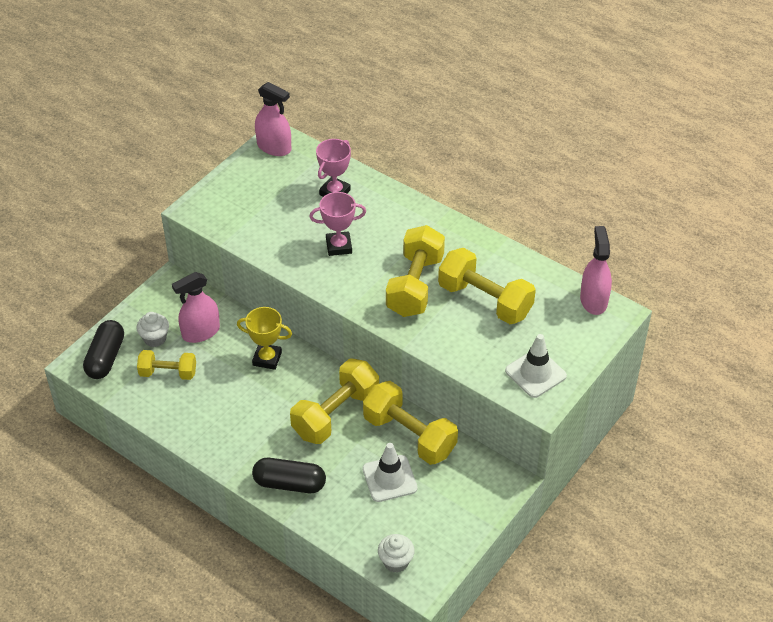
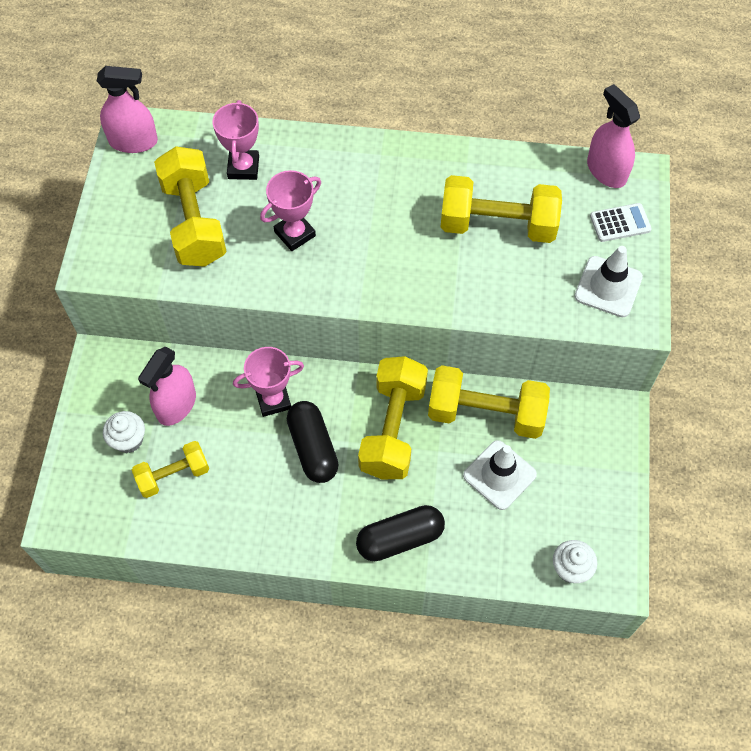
camera: 30 degrees left, 15 degrees up
black capsule [83,320,124,379] -> black capsule moved to [287,401,339,483]
yellow trophy [237,307,292,370] -> pink trophy [233,347,304,417]
yellow dumbbell [386,225,445,317] -> yellow dumbbell moved to [154,146,227,267]
none -> white calculator [590,203,652,242]

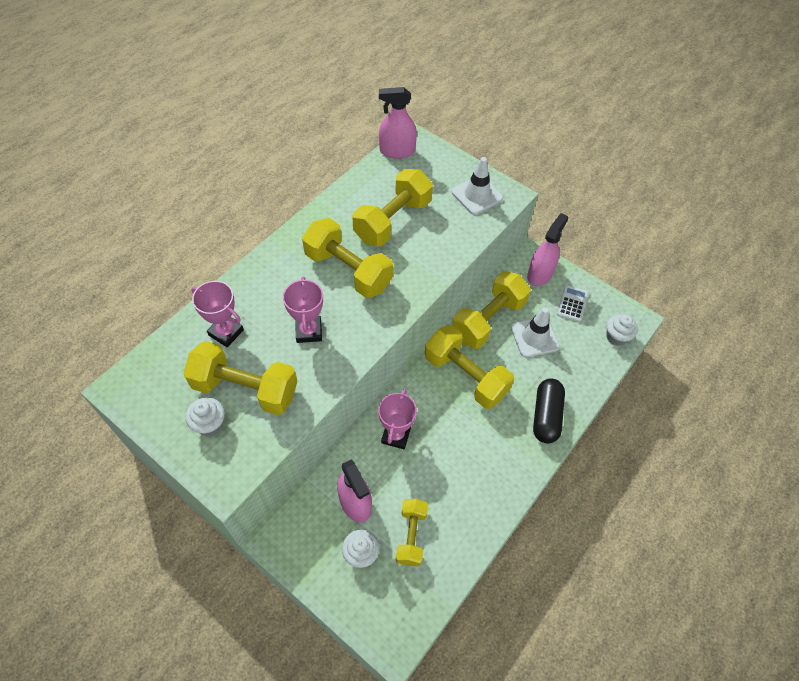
camera: 60 degrees left, 5 degrees down
pink spray bottle [97,66,158,153] -> pink spray bottle moved to [527,213,568,286]
black capsule [287,401,339,483] -> none
white calculator [590,203,652,242] -> white calculator moved to [557,285,588,322]
none -> white cupcake [186,397,225,436]
none -> yellow dumbbell [302,218,393,298]

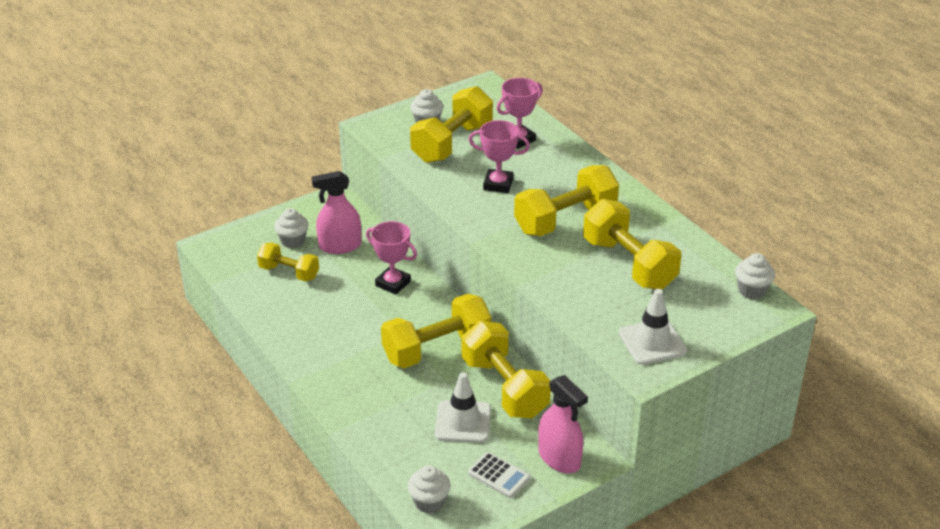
camera: 110 degrees right, 20 degrees down
pink spray bottle [379,87,417,159] -> white cupcake [735,253,775,299]
black capsule [533,379,565,443] -> none

